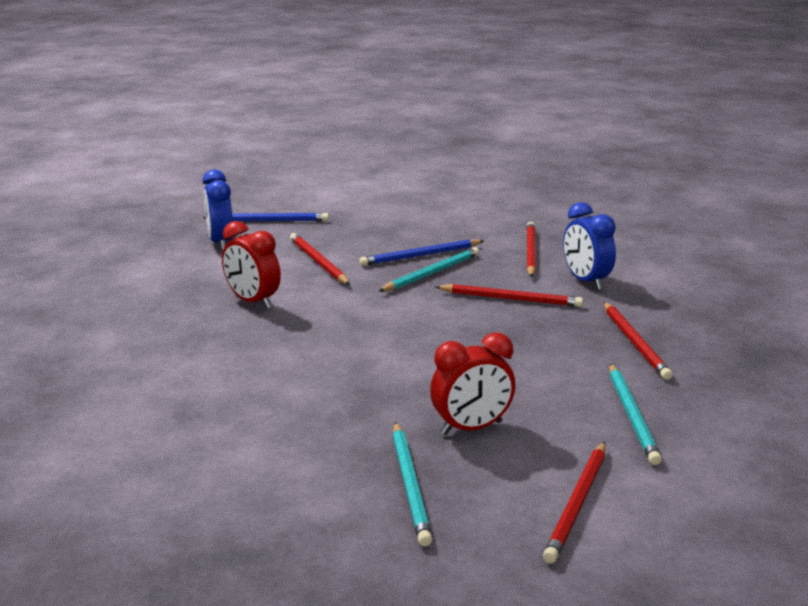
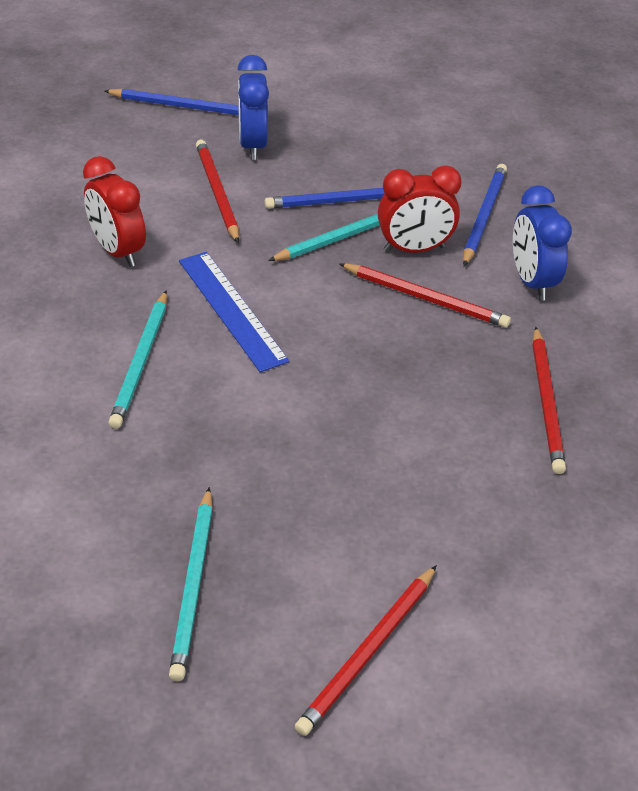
camera: 10 degrees right, 20 degrees up
blue clock [202,169,233,250] -> blue clock moved to [238,55,269,160]
red clock [430,333,515,435] -> red clock moved to [378,165,462,252]
red pencil [526,222,536,277] -> blue pencil [463,164,507,266]
turquoise pencil [610,363,662,465] -> turquoise pencil moved to [108,290,167,429]
none -> blue ruler [179,252,289,372]

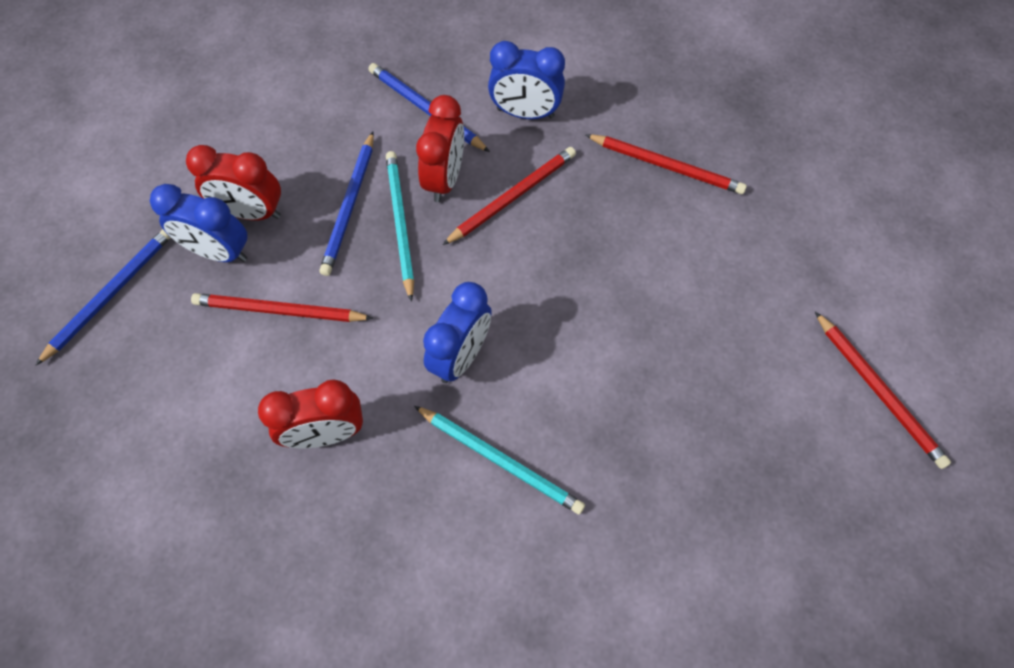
camera: 65 degrees left, 20 degrees up
turquoise pencil [169,487,213,681] -> none
blue ruler [179,252,289,372] -> blue clock [423,282,492,383]
none -> red clock [186,145,281,221]

